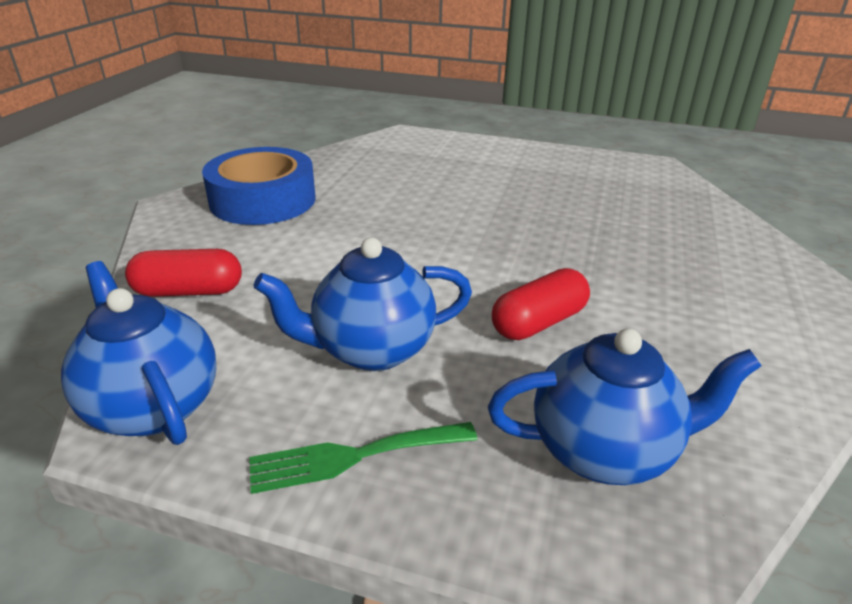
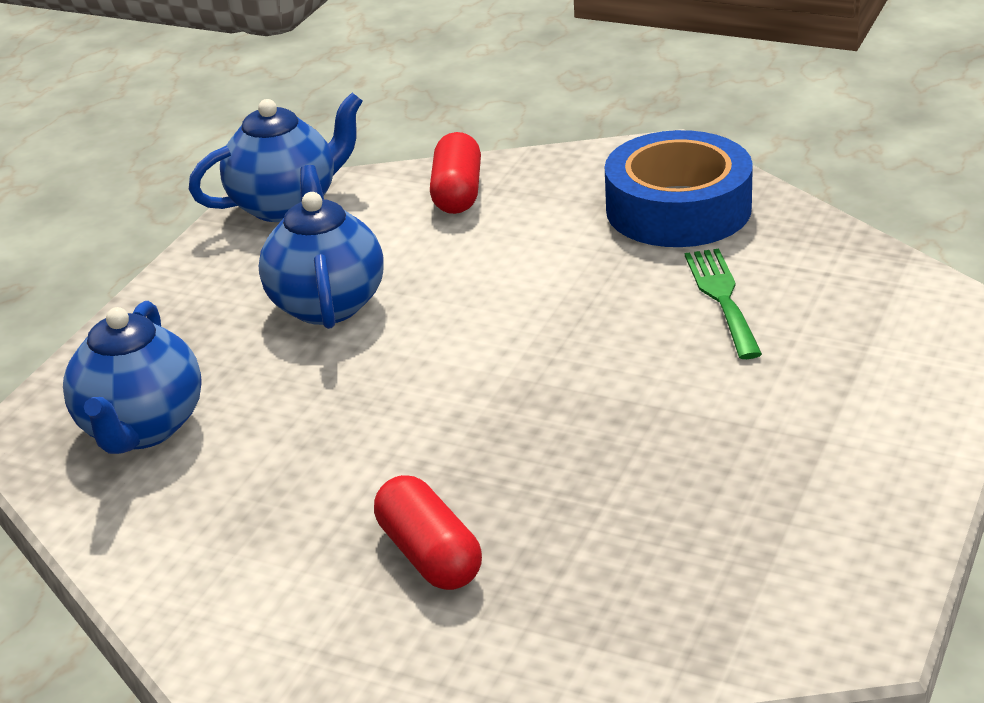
camera: 100 degrees right, 0 degrees up
green fork [249,422,478,494] -> green fork moved to [685,249,762,359]
red capsule [492,268,590,340] -> red capsule moved to [374,475,482,590]

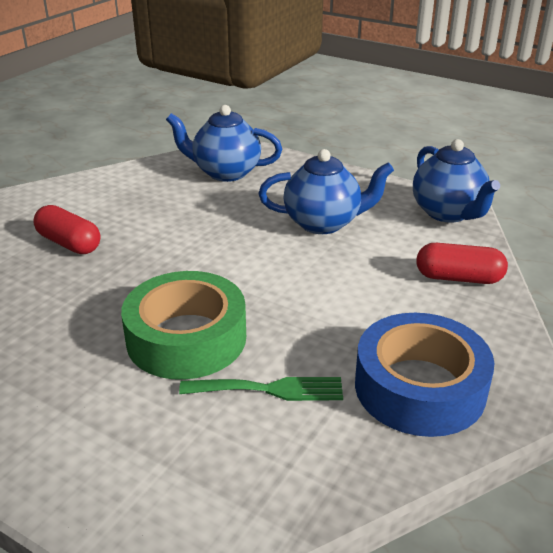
camera: 95 degrees right, 0 degrees up
red capsule [374,475,482,590] -> red capsule turned 60 degrees clockwise [33,205,100,254]
none -> green tape [121,271,246,380]

